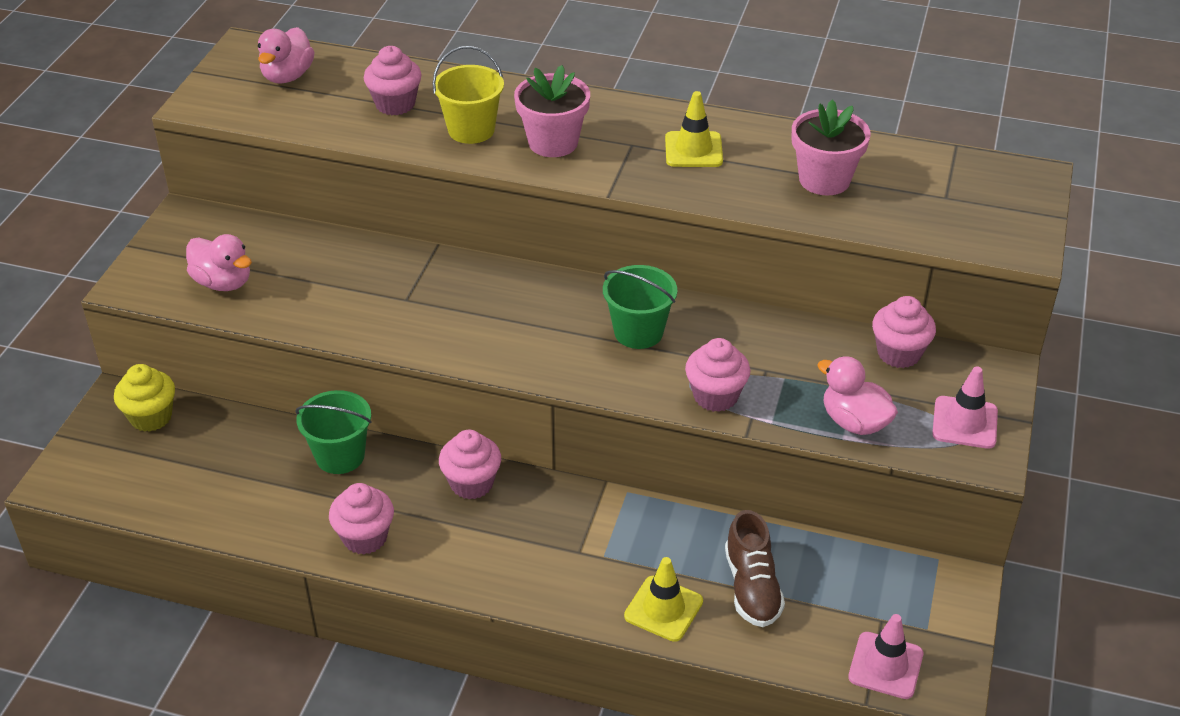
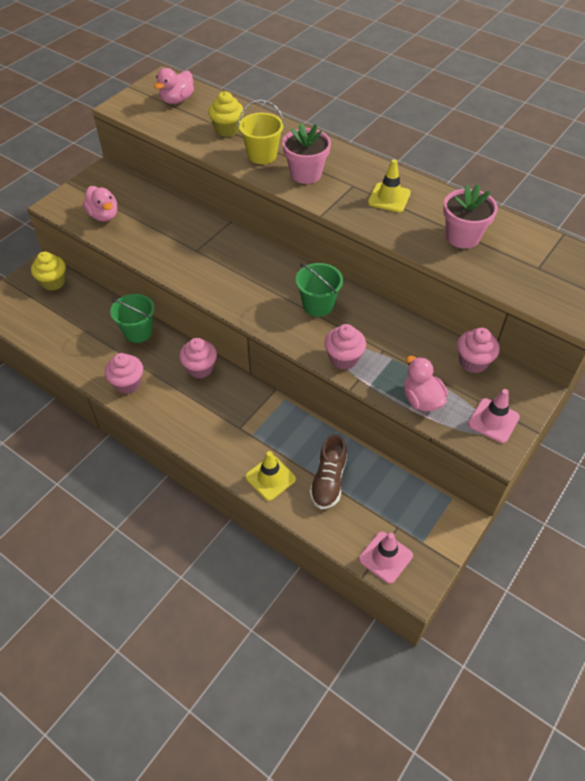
camera: 20 degrees right, 10 degrees up
pink cupcake [364,46,422,115] -> yellow cupcake [208,91,244,137]

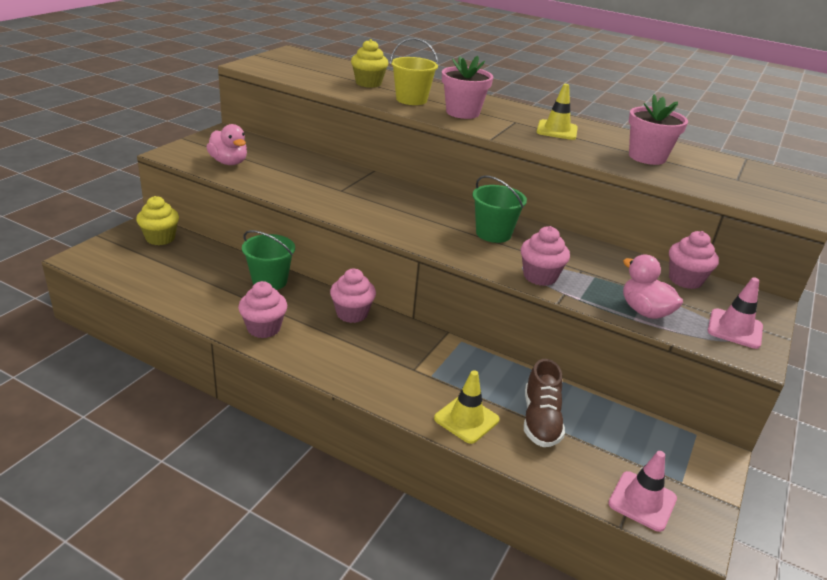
camera: 10 degrees left, 20 degrees down
pink duck [154,68,194,104] -> none

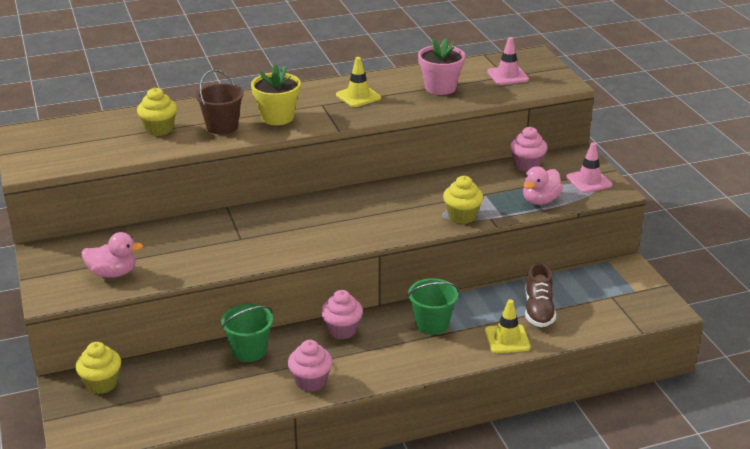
camera: 45 degrees left, 0 degrees up
yellow bucket [390,38,439,105] -> brown bucket [196,70,244,134]
pink flower pot [442,56,493,119] -> yellow flower pot [251,64,301,125]
green bucket [472,176,527,243] -> green bucket moved to [408,278,459,335]
pink cupcake [521,226,570,286] -> yellow cupcake [443,176,484,224]
brown shoe [524,359,565,447] -> brown shoe turned 45 degrees clockwise [525,263,556,327]
pink traffic cone [608,451,677,532] -> pink traffic cone moved to [487,37,529,85]
pink duck [623,254,683,319] -> pink duck turned 60 degrees counterclockwise [523,166,563,205]

